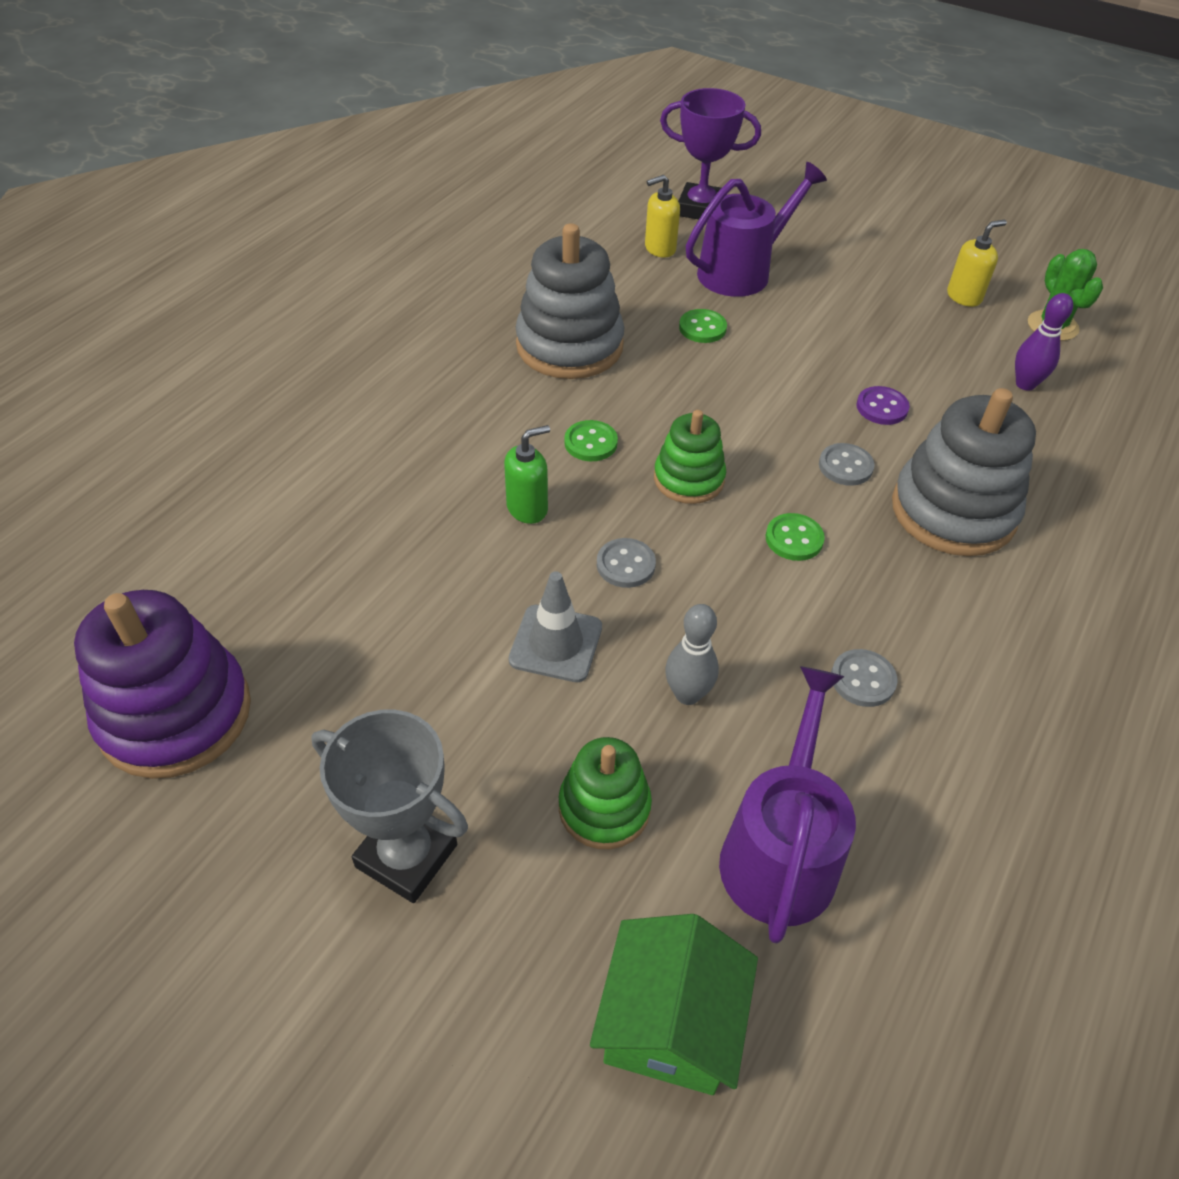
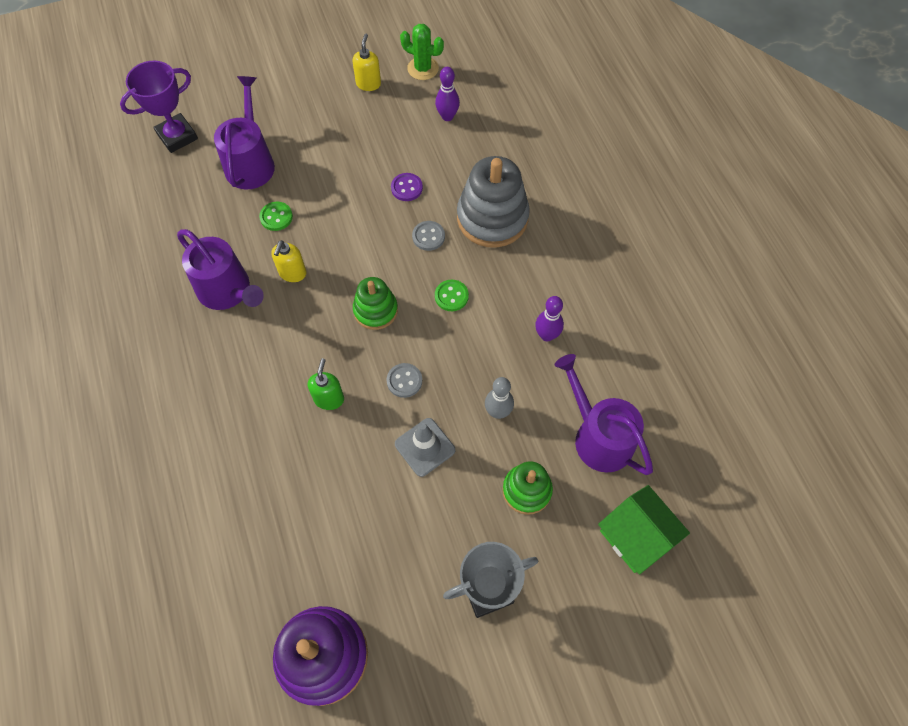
camera: 50 degrees left, 15 degrees up
grey stacking toy [516,224,624,379] -> purple watering can [177,229,264,310]
green button [564,420,618,461] -> none
yellow soap dispenser [645,175,680,258] -> yellow soap dispenser moved to [271,240,307,282]
grey button [831,649,897,707] -> purple bowling pin [535,296,564,341]

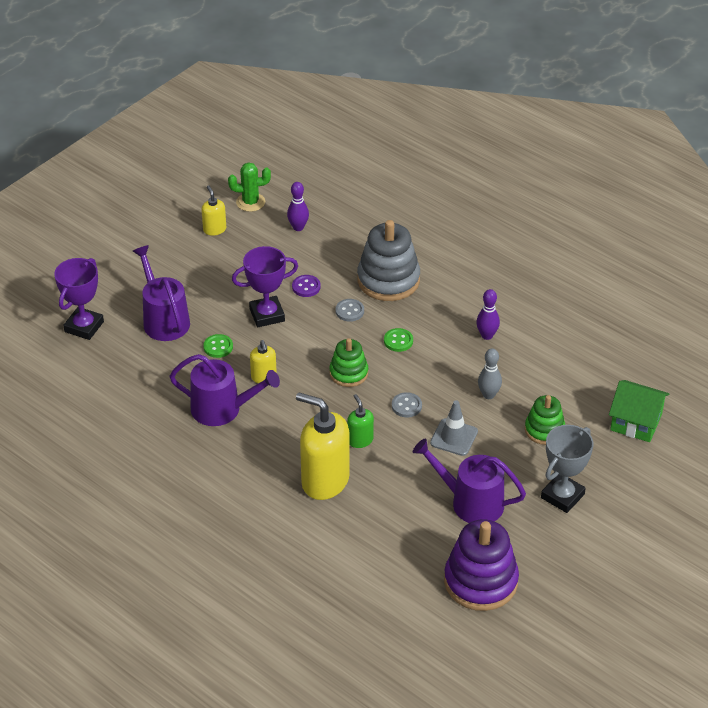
camera: 30 degrees left, 20 degrees down
purple watering can [555,354,653,475] -> purple watering can moved to [413,438,526,523]
none -> purple trophy [232,246,298,327]
none -> yellow soap dispenser [296,392,349,500]

